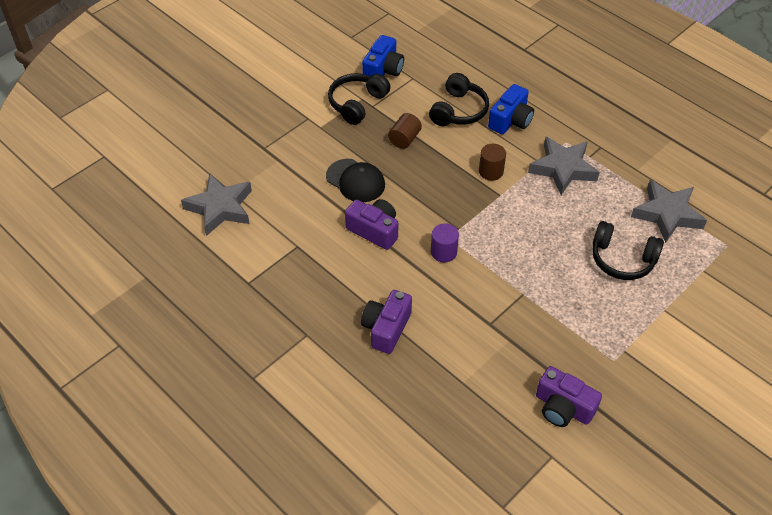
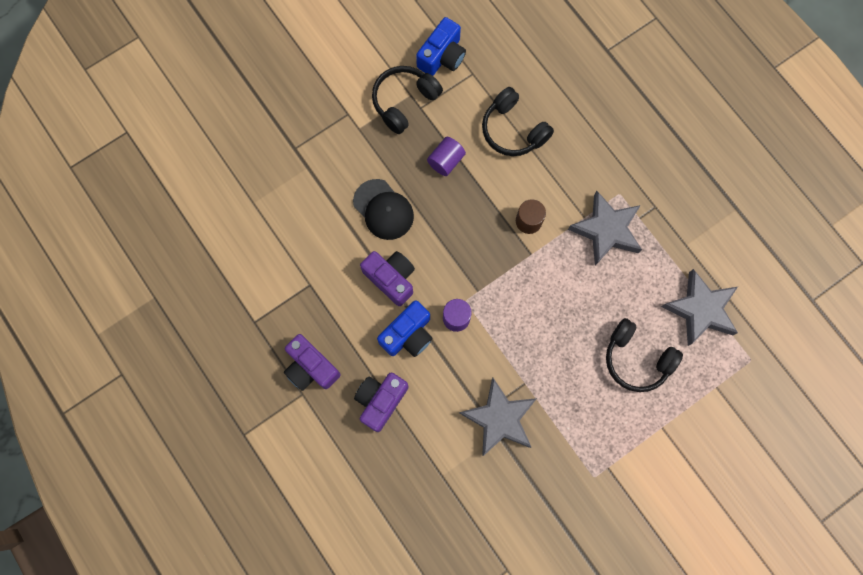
camera: 10 degrees right, 25 degrees up
grey star [181,174,252,236] -> grey star moved to [459,378,537,456]
brown cylinder [388,113,422,149] -> purple cylinder [427,137,466,176]
black headphones [429,73,489,126] -> black headphones turned 105 degrees clockwise [482,87,554,156]
blue camera [488,84,534,134] -> blue camera moved to [377,300,433,357]
purple camera [536,366,602,427] -> purple camera moved to [284,334,340,391]

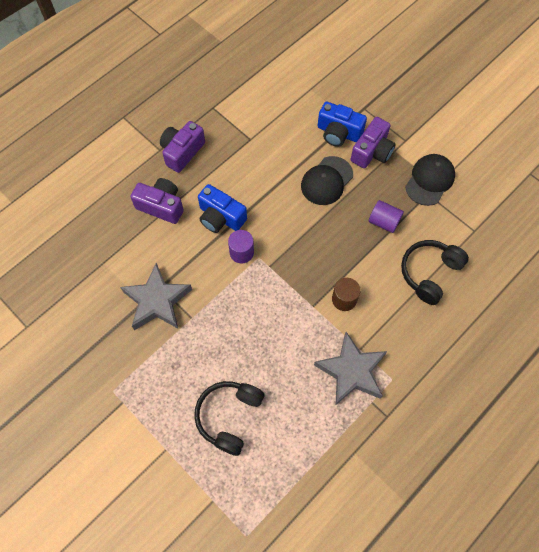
camera: 80 degrees right, 10 degrees down
purple camera [360,251,415,306] -> purple camera moved to [351,117,396,168]
black headphones [372,66,443,134] -> black cap [405,154,455,206]
blue camera [416,17,466,76] -> blue camera moved to [318,101,367,147]
grey star [661,269,738,346] -> none

